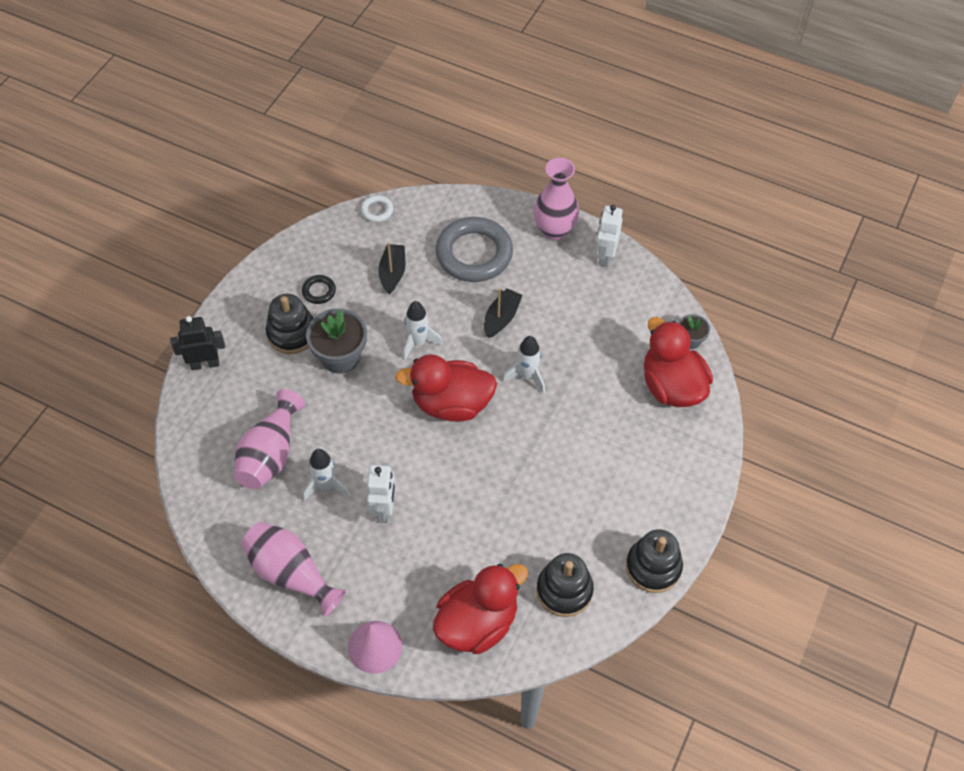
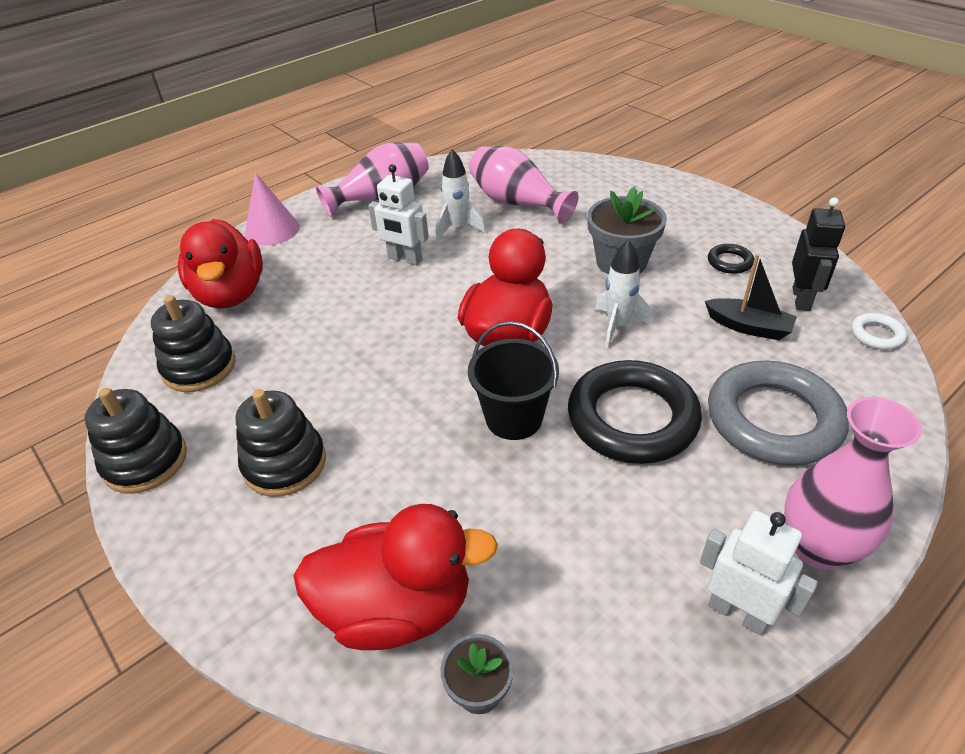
camera: 115 degrees right, 15 degrees down
black robot [170,316,225,370] -> black robot moved to [792,198,845,311]
black stacking toy [266,294,314,354] -> black stacking toy moved to [236,389,326,497]
black boat [484,288,523,338] -> black ring [568,360,702,464]
white rocket [503,336,545,394] -> black bucket [468,321,559,440]

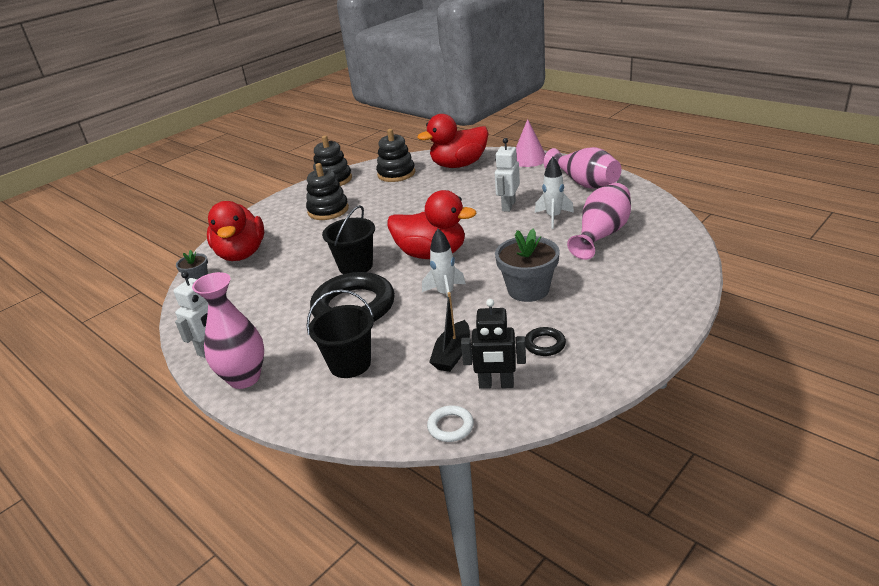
camera: 85 degrees right, 10 degrees down
grey ring [708,361,849,466] -> black bucket [307,290,374,378]

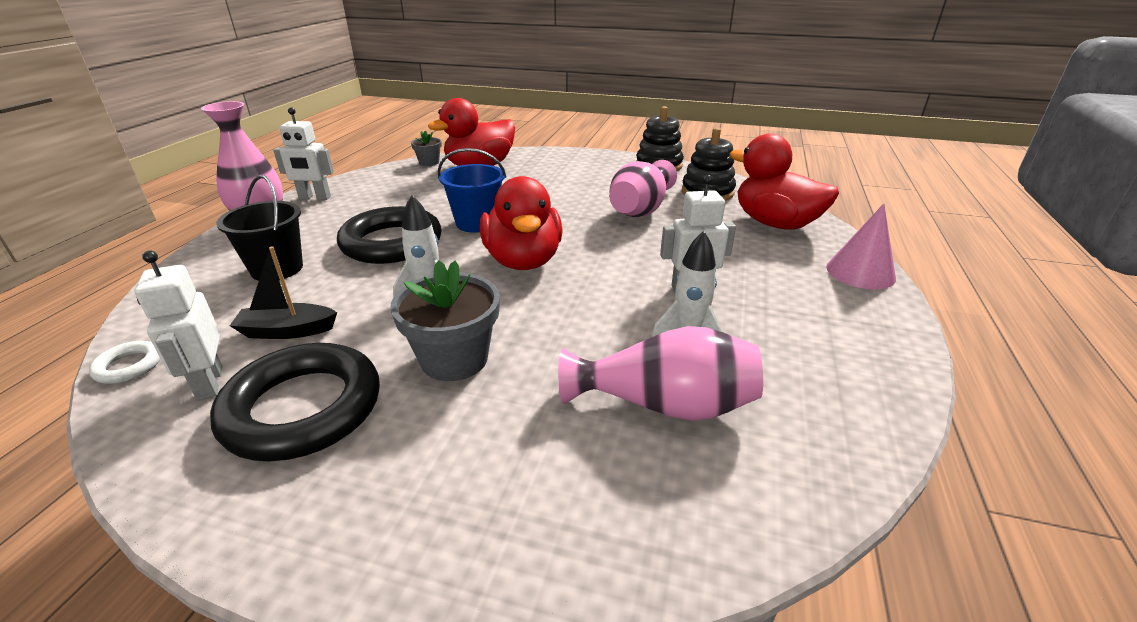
camera: 60 degrees right, 0 degrees up
black stacking toy [306,163,349,220] -> none
black bucket [322,205,375,274] -> blue bucket [438,148,506,233]
black robot [461,299,526,389] -> white robot [134,250,223,400]
black ring [525,327,566,356] -> black ring [210,343,380,461], size x2.32
pink vase [544,147,621,189] -> pink vase moved to [609,160,677,217]

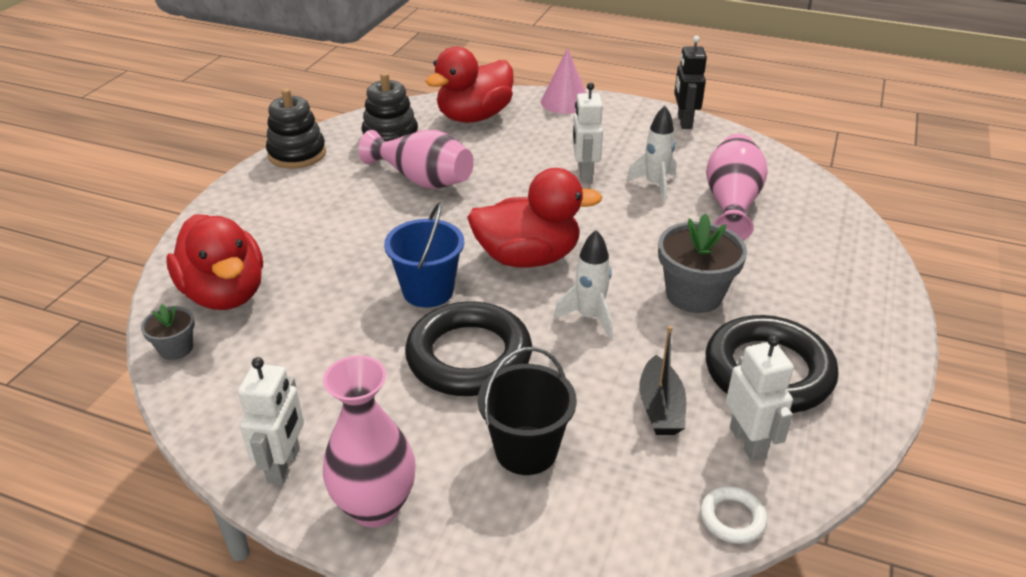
camera: 85 degrees left, 5 degrees up
white robot [134,250,223,400] -> white robot turned 90 degrees counterclockwise [726,335,794,461]
none -> black robot [674,36,707,129]

